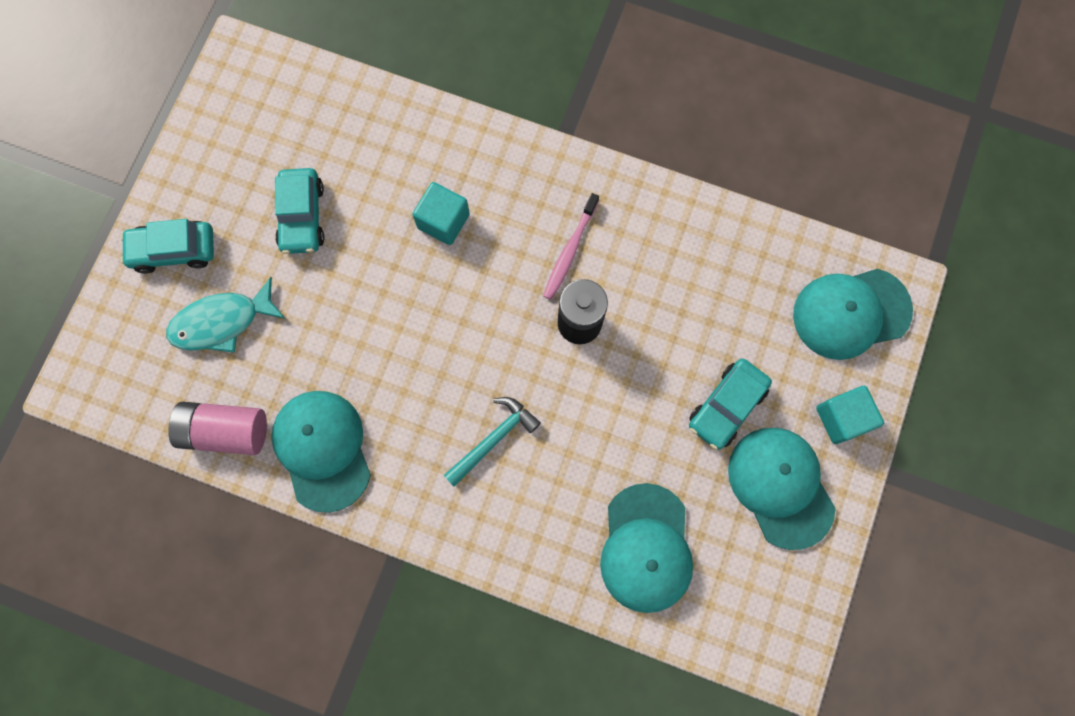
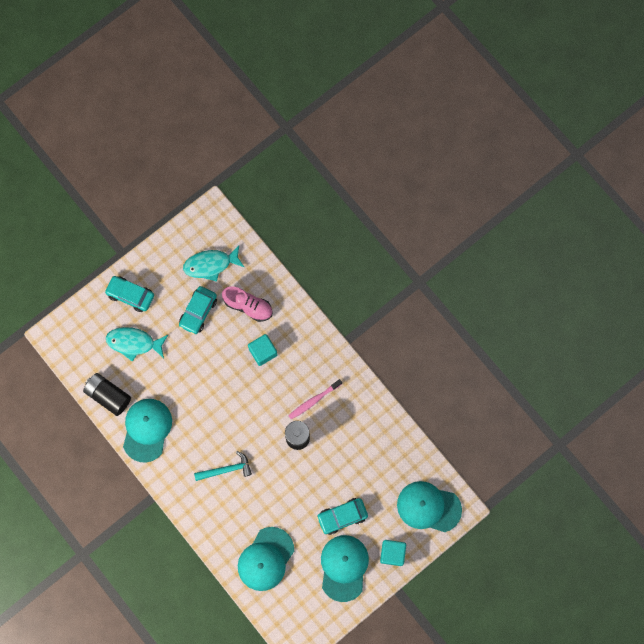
camera: 30 degrees right, 0 degrees up
pink battery [168,402,267,455] -> black battery [83,373,131,416]
none -> turquoise fish [183,245,245,282]
none -> pink shoe [222,286,273,322]

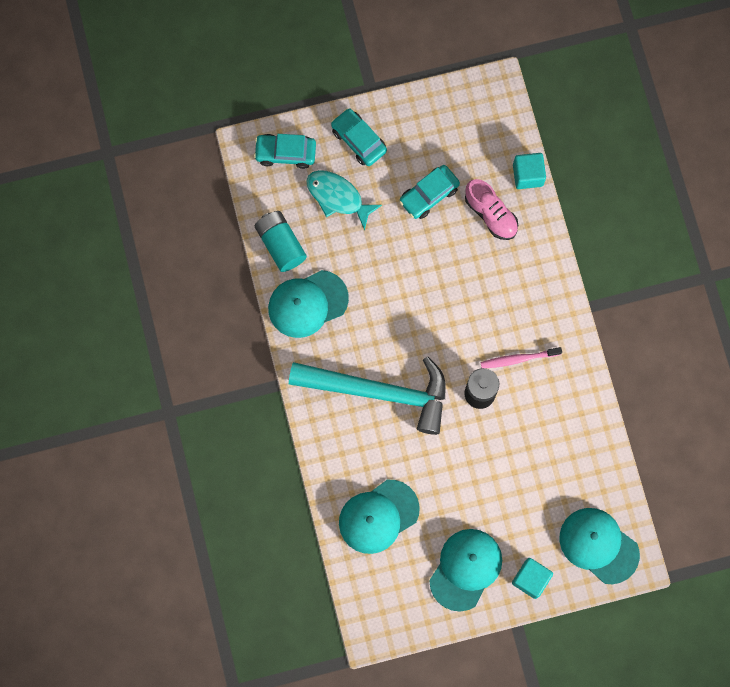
camera: 25 degrees right, 0 degrees up
black battery [83,373,131,416] -> turquoise battery [255,211,307,272]
turquoise cap [123,399,172,462] -> turquoise cap turned 150 degrees counterclockwise [268,270,349,338]
turquoise fish [183,245,245,282] -> none
turquoise hammer [194,451,252,481] -> turquoise hammer [289,357,446,435], size x2.19
turquoise cube [248,334,277,366] -> turquoise cube moved to [513,153,546,189]
turquoise car [317,498,368,535] -> turquoise car moved to [254,134,316,169]

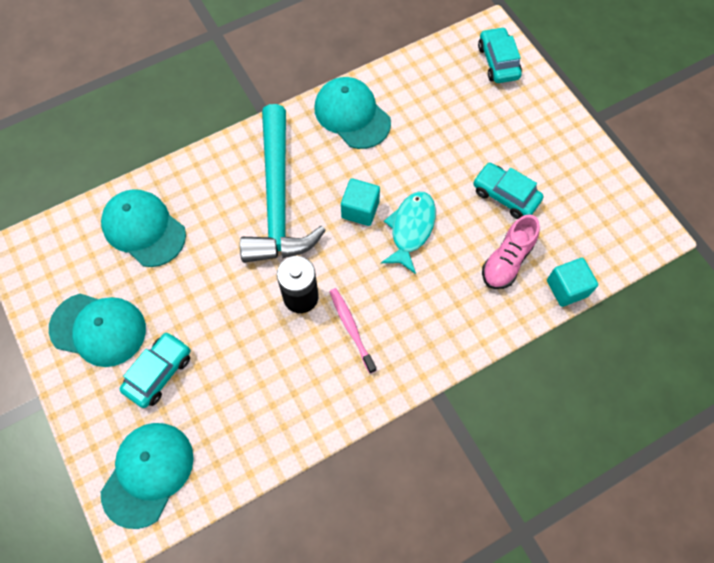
camera: 75 degrees right, 10 degrees down
turquoise battery [255,211,307,272] -> none
turquoise fish [306,170,382,231] -> turquoise fish moved to [381,192,436,274]
turquoise car [331,108,387,166] -> turquoise car moved to [120,332,190,408]
turquoise cube [512,558,553,599] -> turquoise cube moved to [341,179,380,226]

